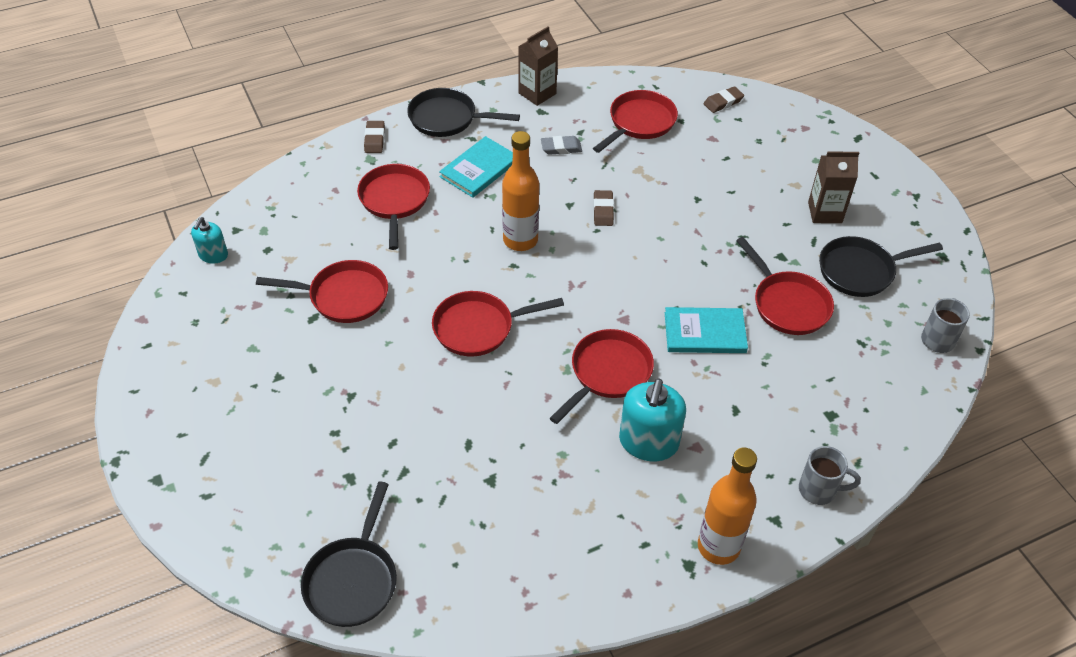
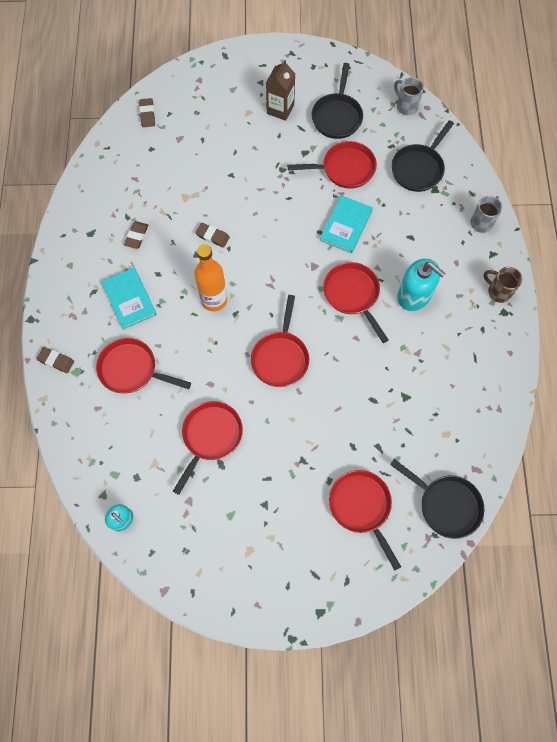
camera: 65 degrees left, 20 degrees up
black pan [407,88,520,137] -> black pan moved to [391,120,454,192]
brown carton [518,26,558,106] -> none
grey eraser [541,136,582,155] -> brown eraser [124,221,149,249]
red pan [593,90,678,153] -> red pan moved to [329,470,401,571]
orange bottle [698,447,757,565] -> brown mug [484,267,522,303]

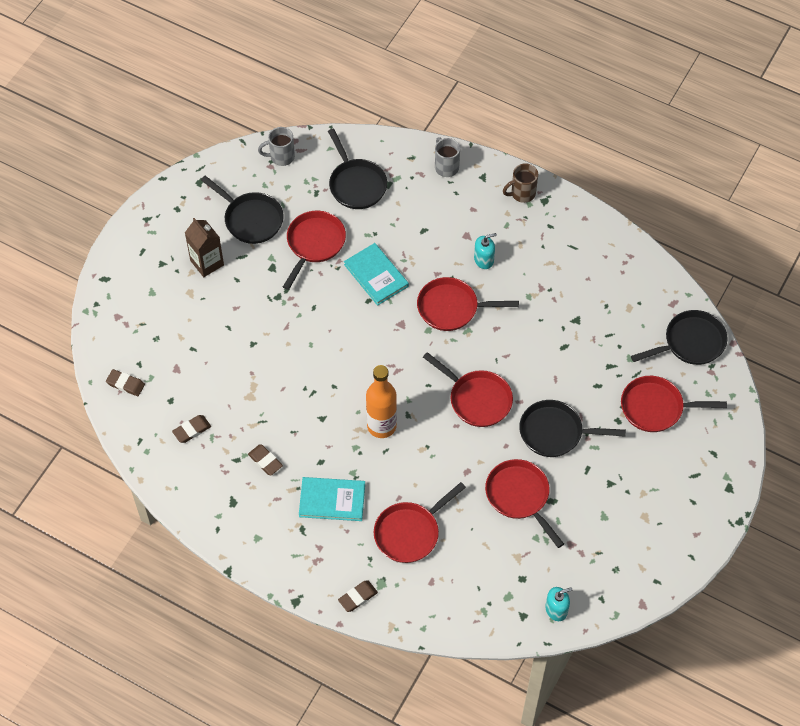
camera: 60 degrees left, 10 degrees down
brown eraser [195,223,230,248] -> brown eraser moved to [172,415,211,443]
turquoise soap dispenser [397,259,446,311] -> turquoise soap dispenser [474,233,497,269], size x0.57
none -> black pan [519,400,626,457]

